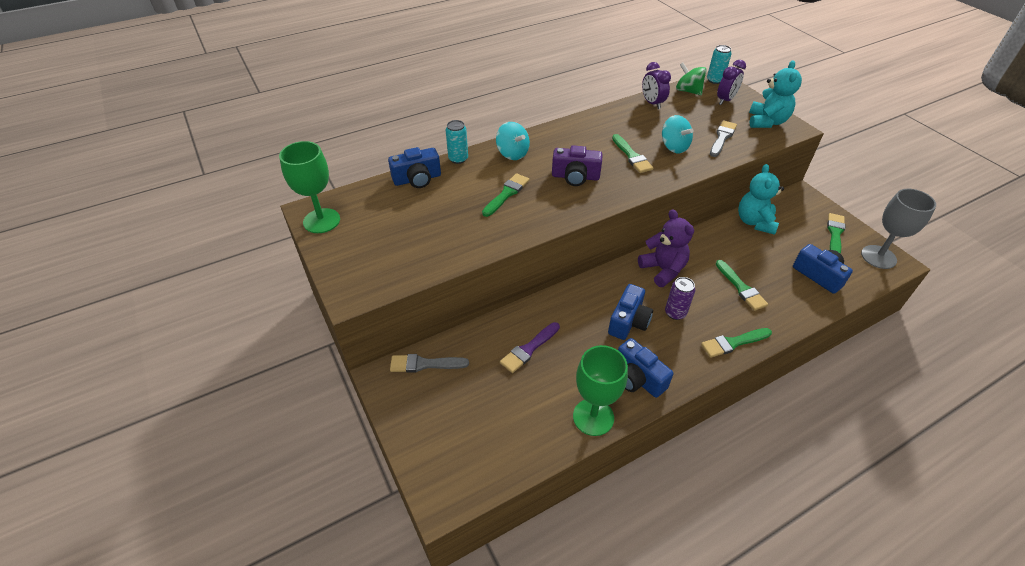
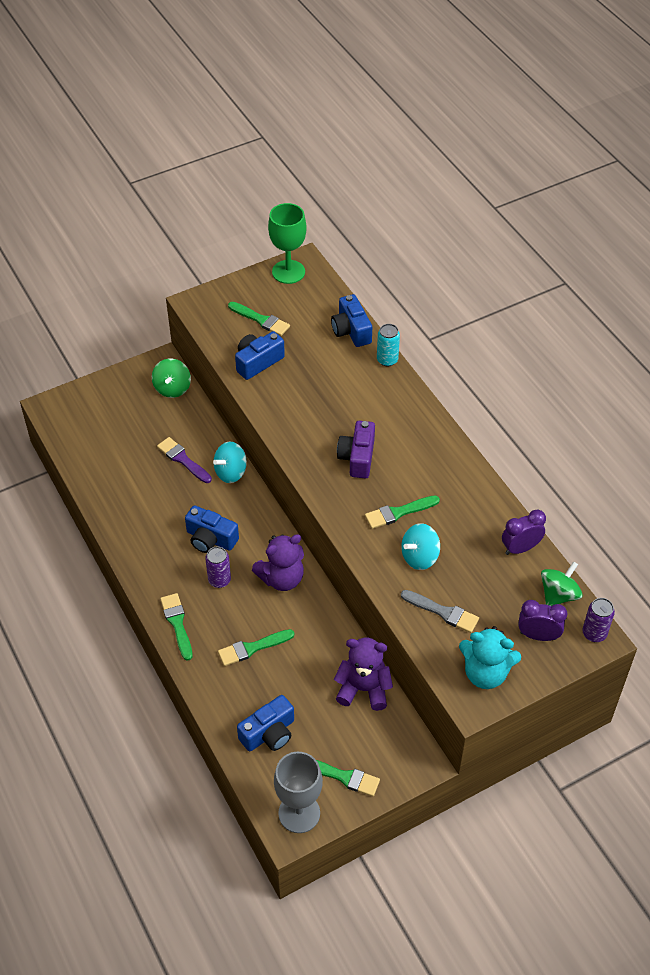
camera: 90 degrees right, 5 degrees up
grey brush [390,354,469,373] -> green spinning top [152,358,191,398]
green brush [482,173,530,217] -> green brush moved to [228,302,290,336]
turquoise spinning top [496,122,530,160] -> turquoise spinning top moved to [213,442,247,483]
green goblet [573,345,628,436] -> none
blue camera [618,338,673,398] -> blue camera moved to [235,331,285,380]
turquoise can [707,45,732,84] -> purple can [582,598,615,642]
purple clock [717,60,746,105] -> purple clock turned 150 degrees clockwise [518,600,567,641]
turquoise teddy bear [738,164,784,235] -> purple teddy bear [334,638,393,711]

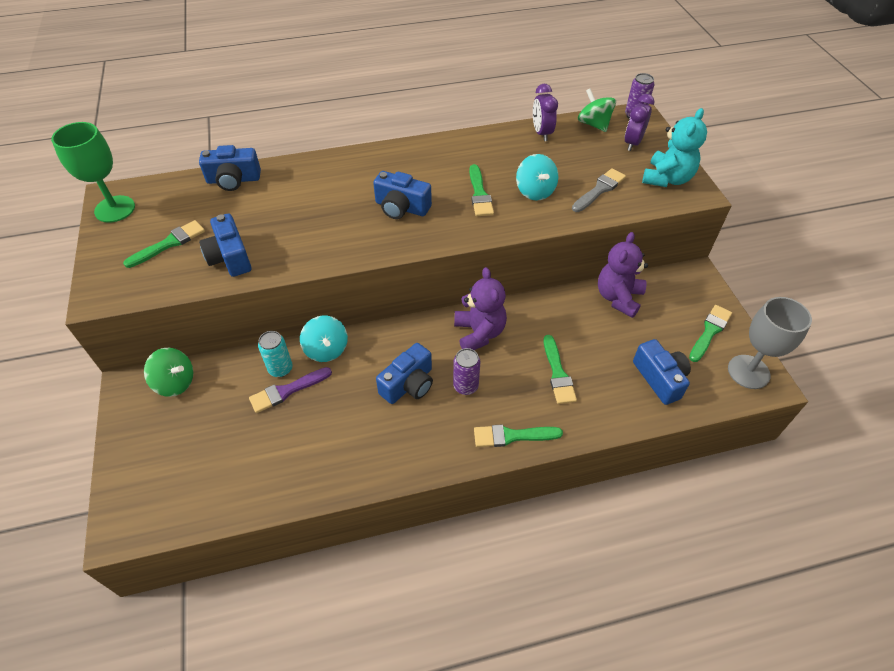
camera: 75 degrees left, 0 degrees up
purple camera [337,421,375,479] -> blue camera [373,171,432,219]
turquoise can [377,324,400,367] -> turquoise can moved to [258,331,293,377]

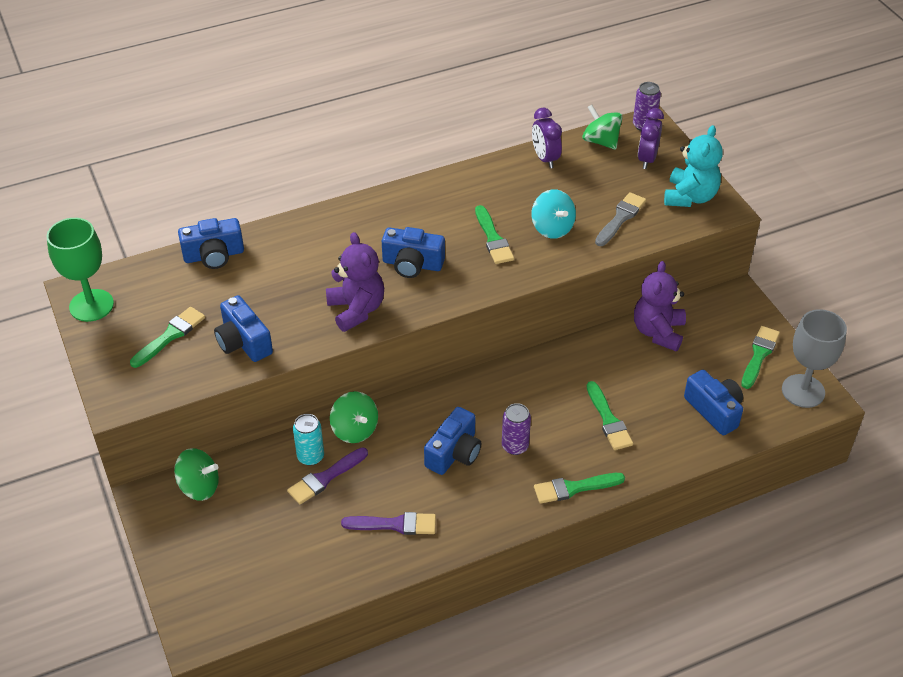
camera: 10 degrees left, 5 degrees down
turquoise spinning top [300,316,348,362] -> green spinning top [330,391,378,443]
purple teddy bear [454,267,507,350] -> purple teddy bear moved to [326,232,384,332]
none -> purple brush [341,512,436,535]

